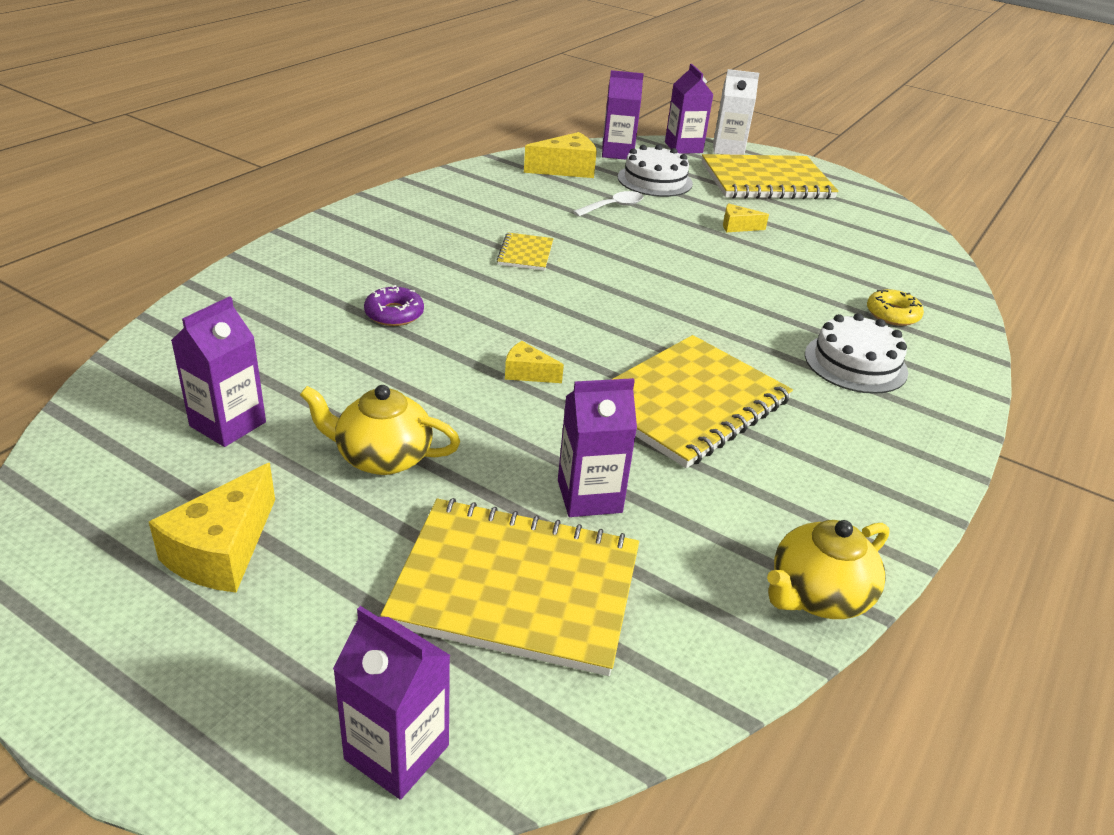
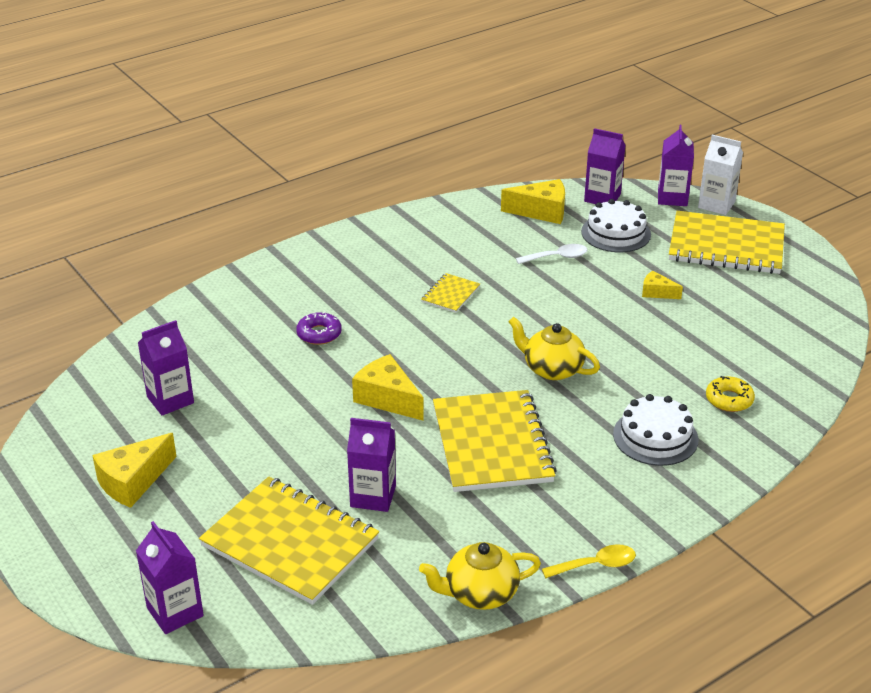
camera: 25 degrees right, 0 degrees up
yellow teapot [300,385,460,475] -> yellow teapot moved to [508,317,600,380]
yellow cheese [505,341,564,383] -> yellow cheese [352,354,424,421], size x1.77
yellow notebook [611,335,793,468] -> yellow notebook turned 75 degrees counterclockwise [433,390,557,492]
none -> yellow spoon [542,544,636,578]

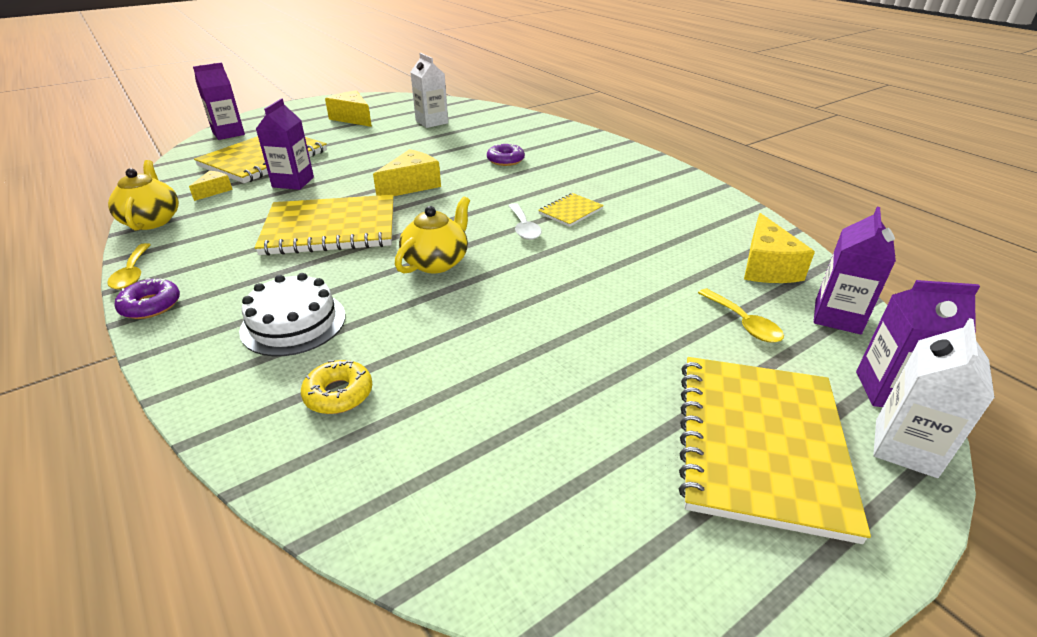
camera: 90 degrees right, 0 degrees up
purple carton [138,320,194,416] -> white carton [411,53,448,128]
yellow notebook [421,273,480,313] -> yellow notebook turned 75 degrees counterclockwise [538,193,604,227]
white spoon [516,244,587,264] -> white spoon moved to [508,203,542,240]
white cake [581,199,651,252] -> yellow spoon [698,288,784,343]
yellow cheese [642,271,683,299] -> yellow cheese moved to [189,171,233,201]
none -> purple donut [115,278,180,319]

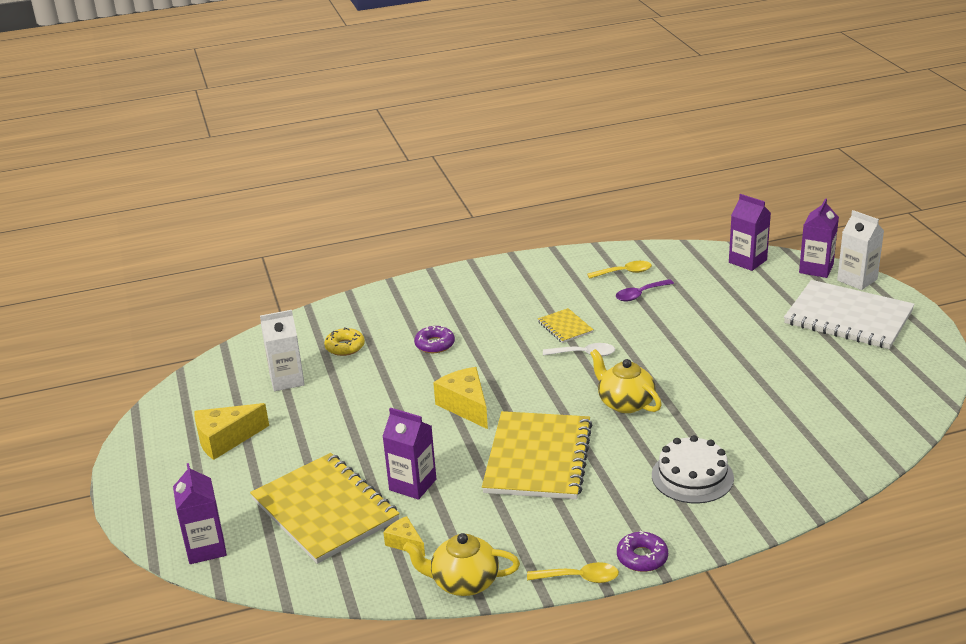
camera: 70 degrees left, 5 degrees down
yellow donut [301,360,372,414] -> yellow donut moved to [324,327,365,356]
yellow notebook [679,357,871,544] -> white notebook [784,280,915,349]
yellow spoon [698,288,784,343] -> yellow spoon moved to [587,261,652,279]
yellow cheese [744,213,815,283] -> none
none -> purple spoon [616,279,674,301]

